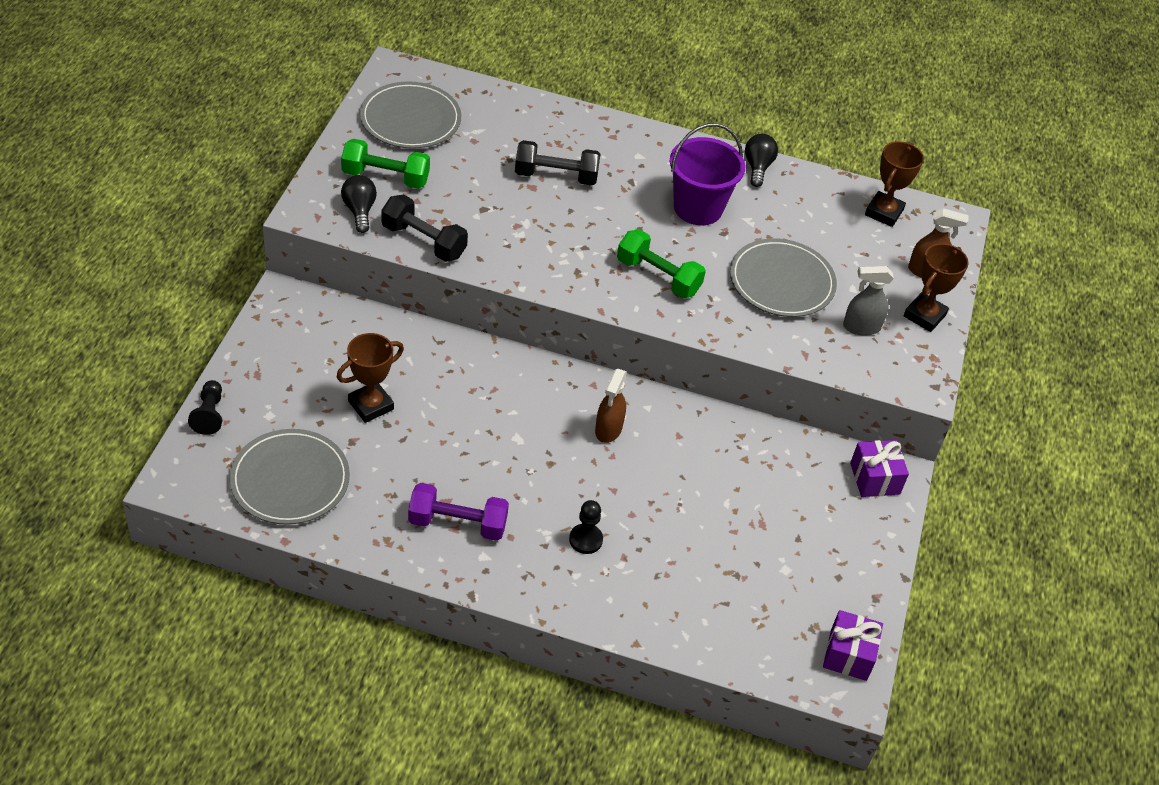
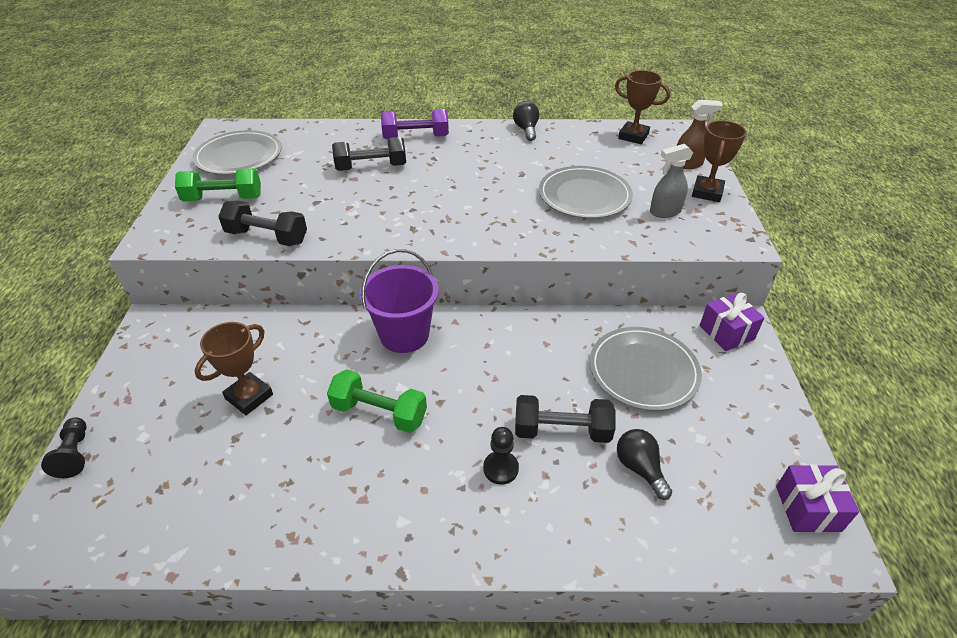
camera: 10 degrees left, 5 degrees down
grey plate [229,429,350,525] -> grey plate moved to [590,327,702,411]
black light bulb [341,175,377,233] -> black light bulb moved to [617,429,672,500]
purple dumbbell [408,483,509,541] -> purple dumbbell moved to [381,109,449,139]
brown spray bottle [595,369,627,443] -> none
green dumbbell [617,229,706,298] -> green dumbbell moved to [327,369,427,433]
purple bucket [670,123,745,225] -> purple bucket moved to [359,249,439,353]
brown trophy [865,141,924,227] -> brown trophy turned 75 degrees counterclockwise [615,70,670,144]
none -> black dumbbell [515,395,615,443]

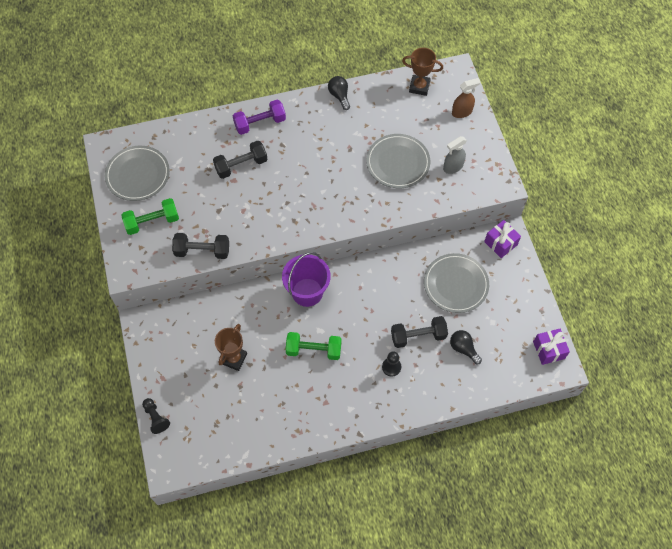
camera: 15 degrees left, 20 degrees up
brown trophy [692,120,747,202] -> none

